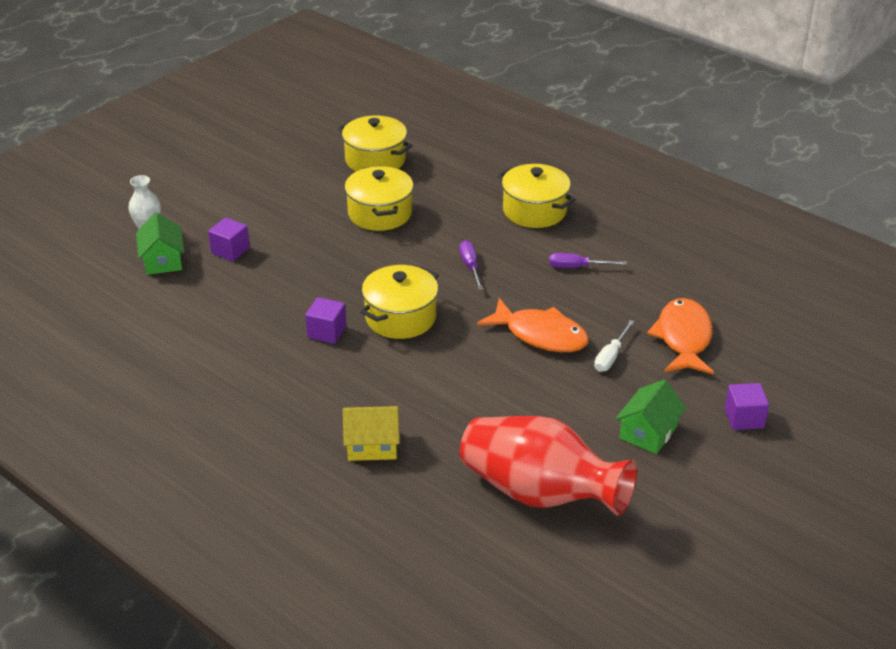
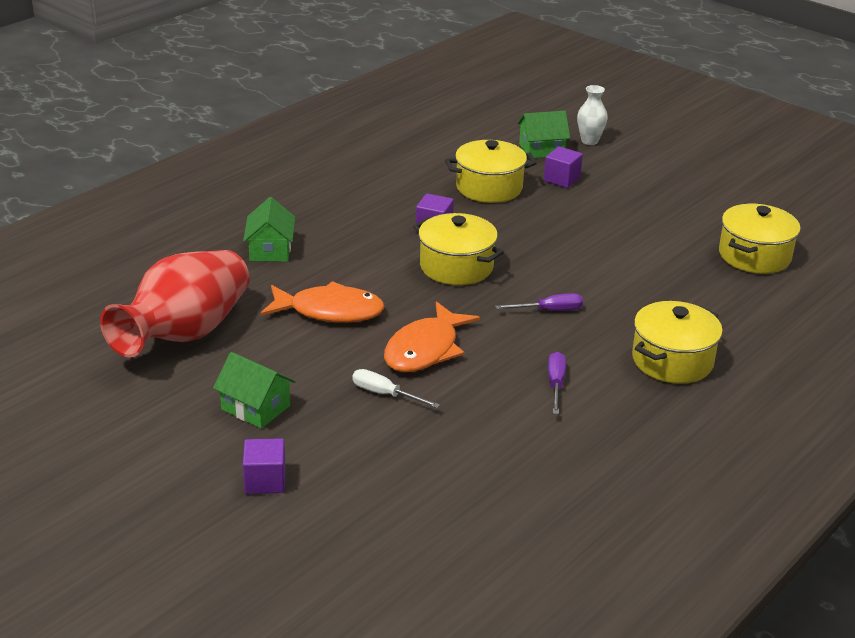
camera: 90 degrees right, 5 degrees down
yellow house [343,406,399,461] -> green house [243,197,295,262]
yellow pot [344,166,414,231] -> yellow pot moved to [445,140,537,203]
orange fish [647,298,714,375] -> orange fish moved to [261,281,385,323]

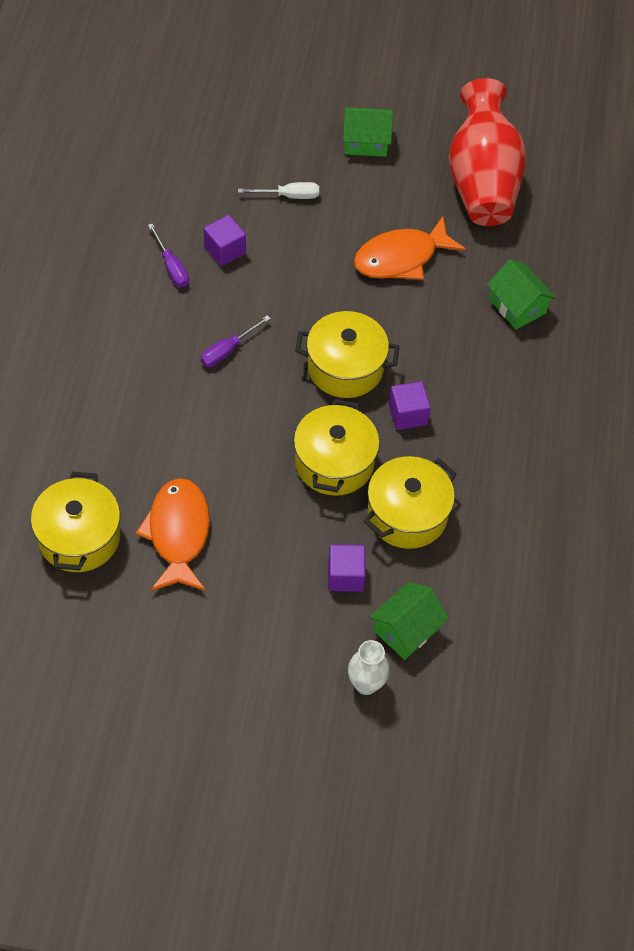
camera: 145 degrees right, 25 degrees up
purple cube [243,438,286,494] -> purple cube moved to [204,215,246,266]
orange fish [384,301,480,372] -> orange fish moved to [136,478,210,591]
yellow pot [632,301,723,384] -> yellow pot moved to [294,399,380,496]

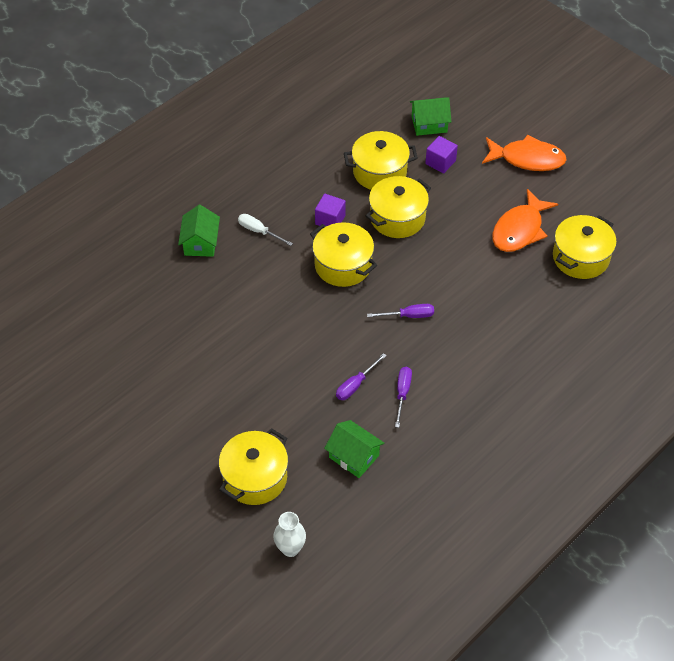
camera: 140 degrees left, 5 degrees down
purple cube [204,215,246,266] -> purple screwdriver [336,353,387,400]
white screwdriver [238,182,319,199] -> white screwdriver moved to [238,214,293,246]
green house [343,107,393,157] -> green house moved to [324,420,384,478]
white vase [348,640,390,695] -> white vase moved to [273,512,306,557]
orange fish [354,216,466,280] -> orange fish moved to [482,135,567,171]
red vase [449,78,526,226] -> none
none -> yellow pot [219,428,288,505]

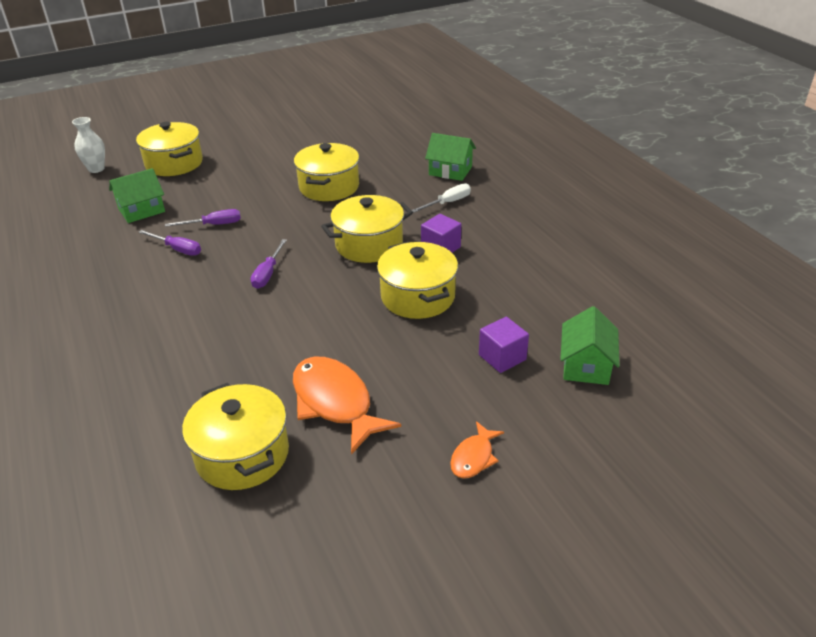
camera: 110 degrees right, 15 degrees down
purple screwdriver [336,353,387,400] -> purple screwdriver turned 105 degrees clockwise [165,209,241,227]
yellow pot [344,131,418,190] -> yellow pot moved to [294,143,359,201]
orange fish [482,135,567,171] -> orange fish [450,421,504,479], size x0.52

